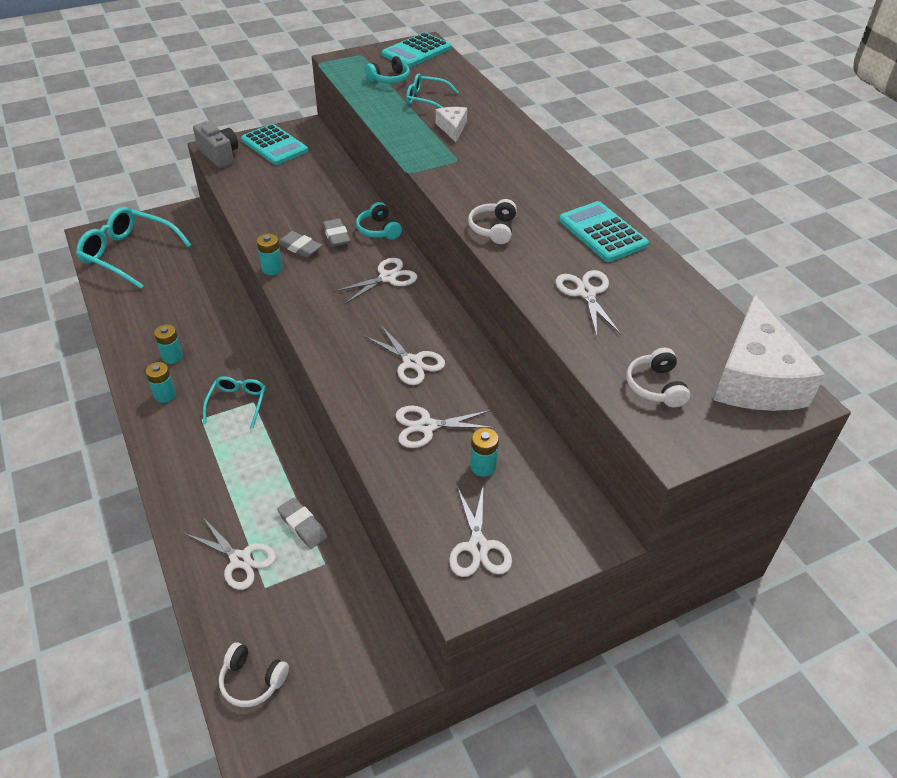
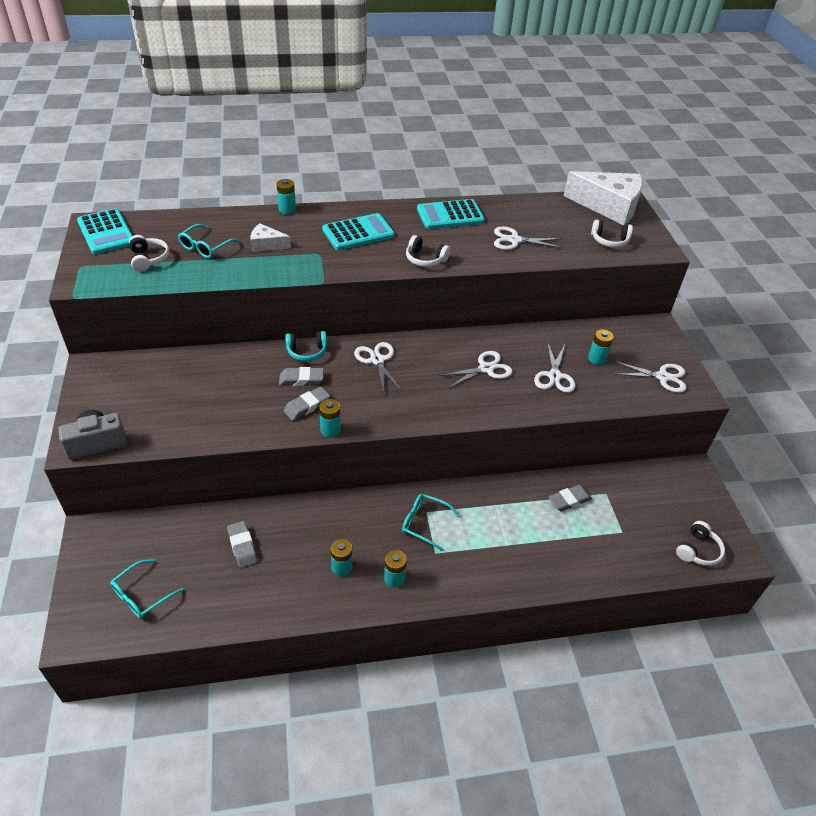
camera: 75 degrees left, 0 degrees up
turquoise glasses [76,207,192,289] -> turquoise glasses [110,559,184,619], size x0.54
white scissors [186,517,276,590] -> none
turquoise calculator [241,124,308,165] -> turquoise calculator moved to [322,213,395,250]
turquoise headphones [365,55,410,83] -> white headphones [129,235,169,272]
none -> grey eraser [227,521,257,568]
none -> turquoise battery [277,179,296,215]

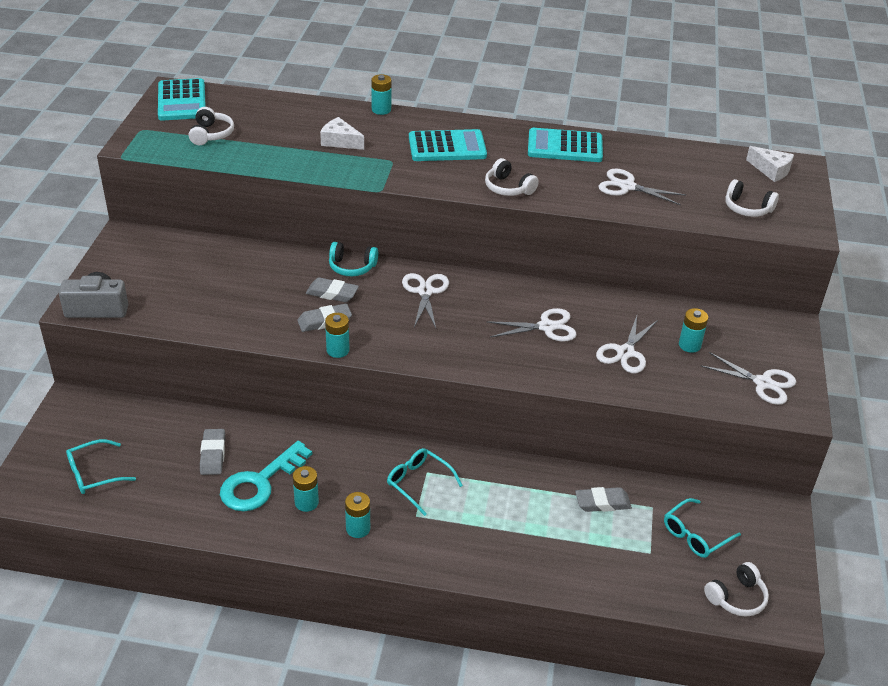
camera: 20 degrees right, 5 degrees down
turquoise glasses [178,224,240,258] -> turquoise glasses moved to [664,498,741,558]
white cheese [564,171,643,225] -> white cheese [746,146,794,182], size x0.48
none -> turquoise key [220,441,312,511]

